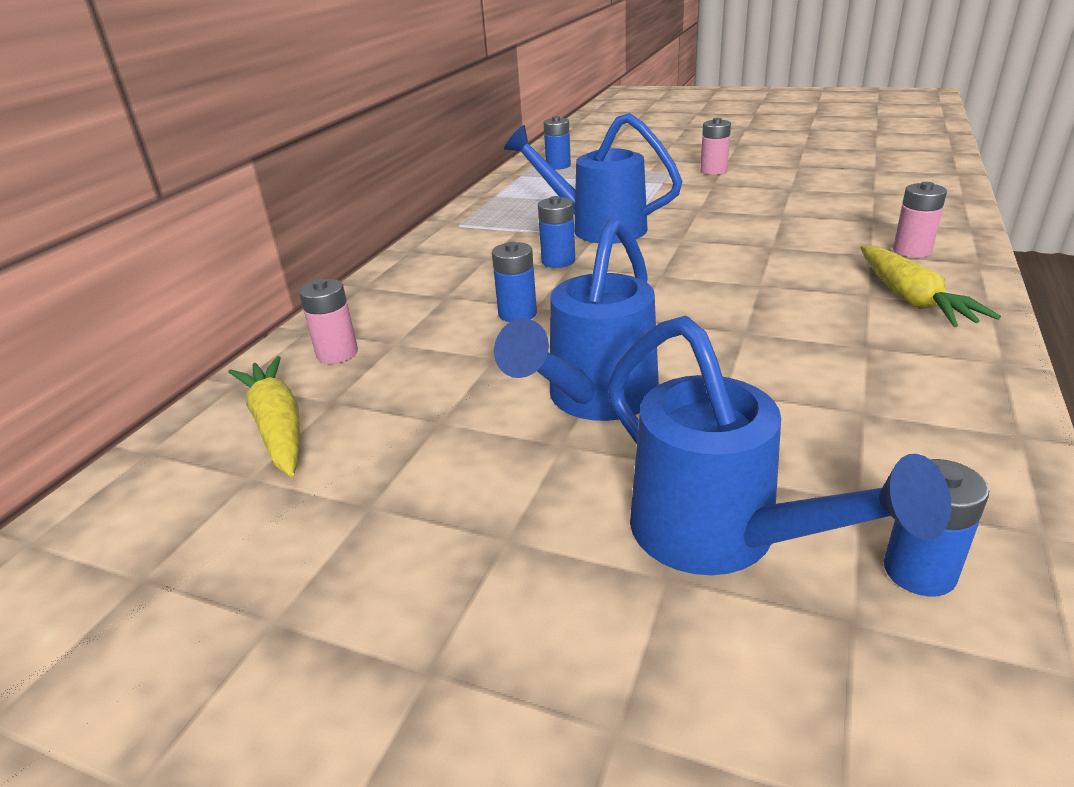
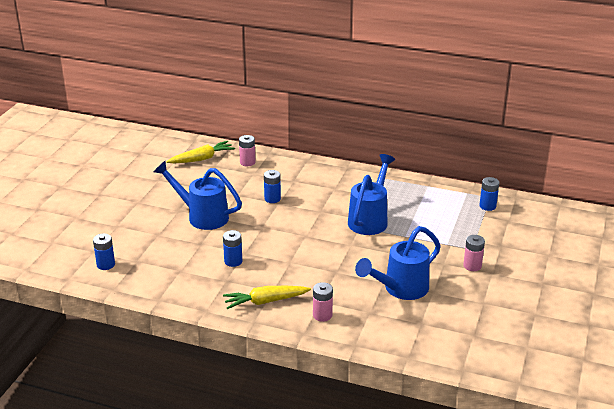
camera: 85 degrees right, 0 degrees up
blue battery [538,196,575,268] -> blue battery moved to [223,230,242,267]
blue watering can [608,316,951,575] -> blue watering can moved to [355,226,441,300]

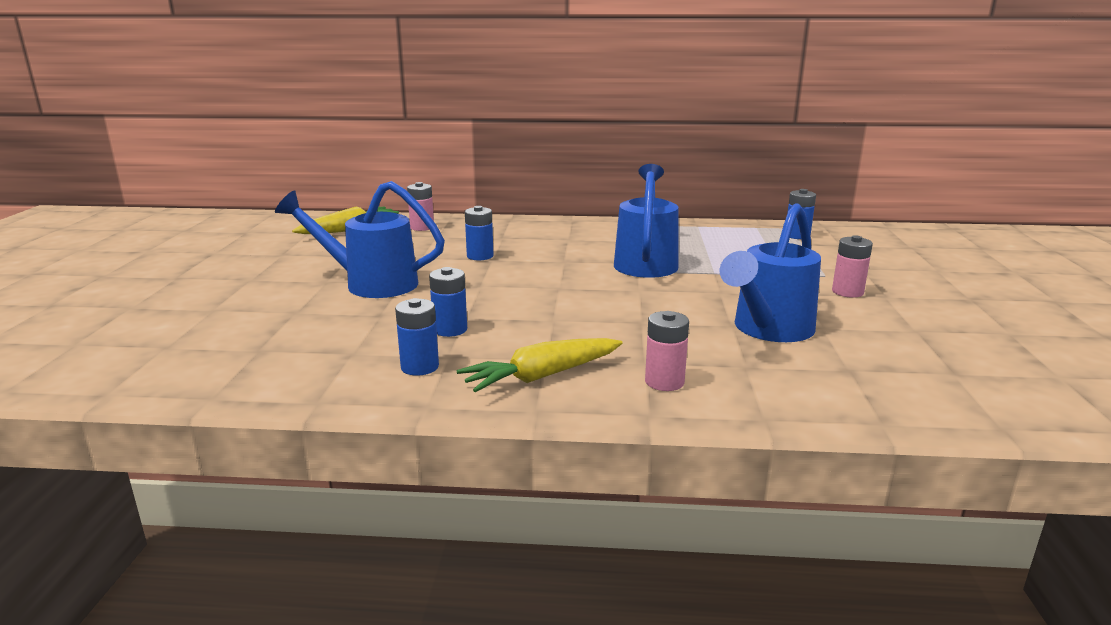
camera: 15 degrees left, 10 degrees down
blue battery [93,233,115,270] -> blue battery moved to [395,298,439,376]

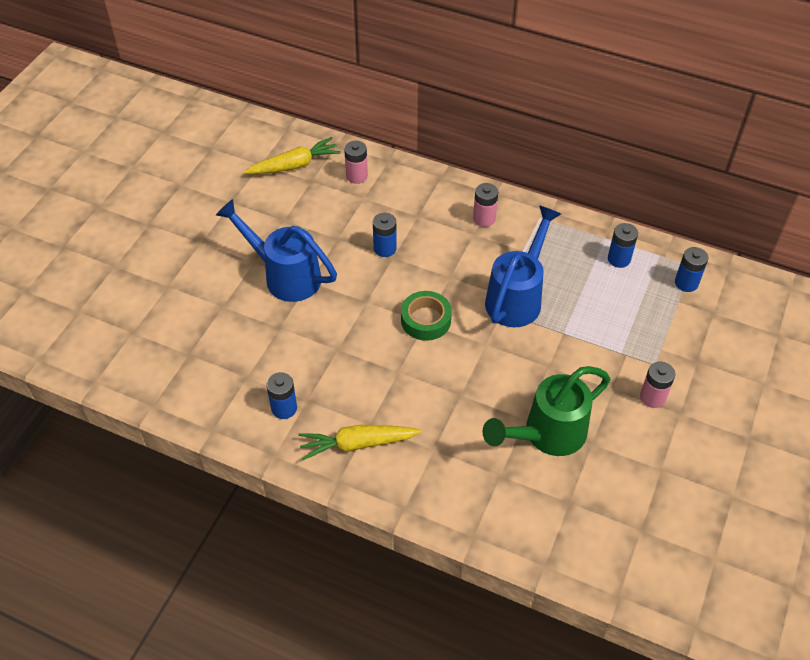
camera: 20 degrees right, 30 degrees up
blue battery [429,267,467,337] -> blue battery moved to [608,223,638,268]
pink battery [645,311,689,391] -> pink battery moved to [473,183,498,227]
blue watering can [720,203,821,342] -> green watering can [483,366,610,456]
none -> green tape [401,291,452,341]

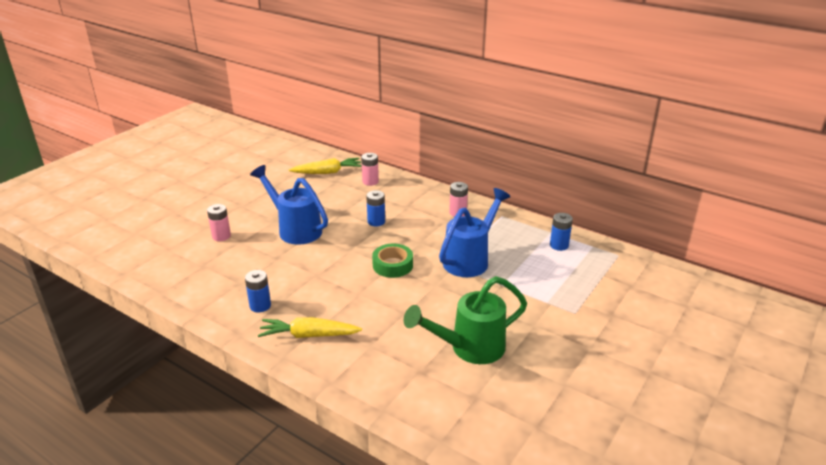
camera: 10 degrees right, 20 degrees down
pink battery [640,362,675,408] -> pink battery moved to [207,204,231,241]
blue battery [675,247,708,292] -> none

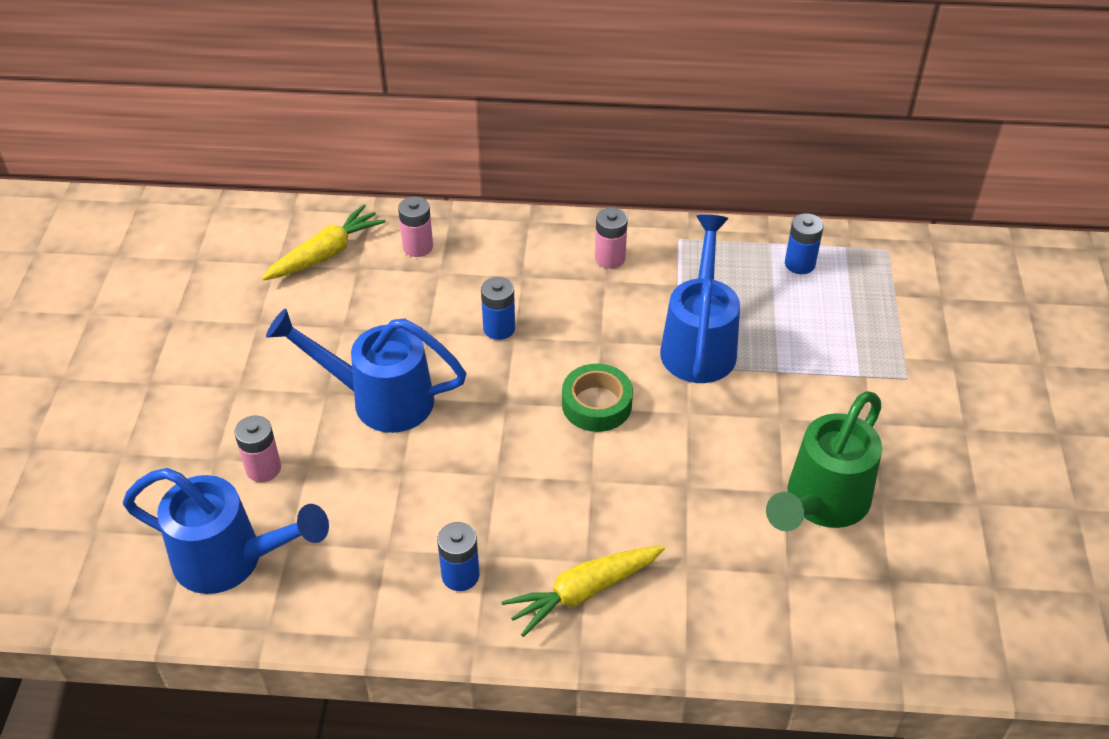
camera: 30 degrees left, 15 degrees up
none -> blue watering can [123,468,329,594]

